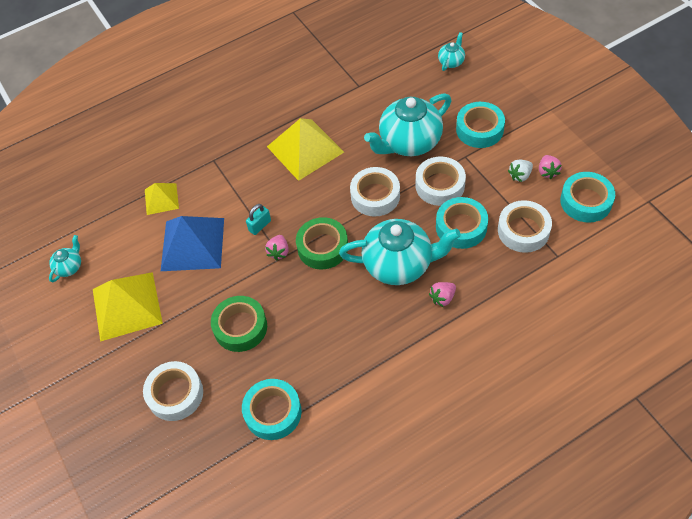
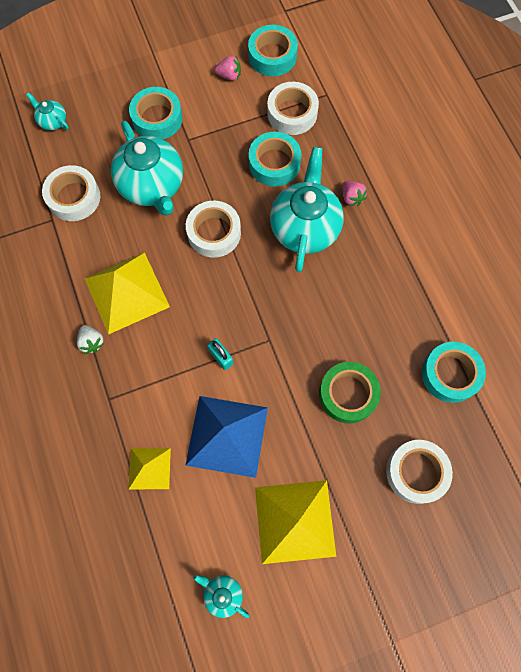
camera: 85 degrees left, 15 degrees up
pink strawberry [265,235,289,260] -> none
green tape [296,217,348,269] -> none
white tape [416,157,466,206] -> white tape moved to [42,165,100,221]
white strawberry [508,159,533,182] -> white strawberry moved to [77,325,104,354]

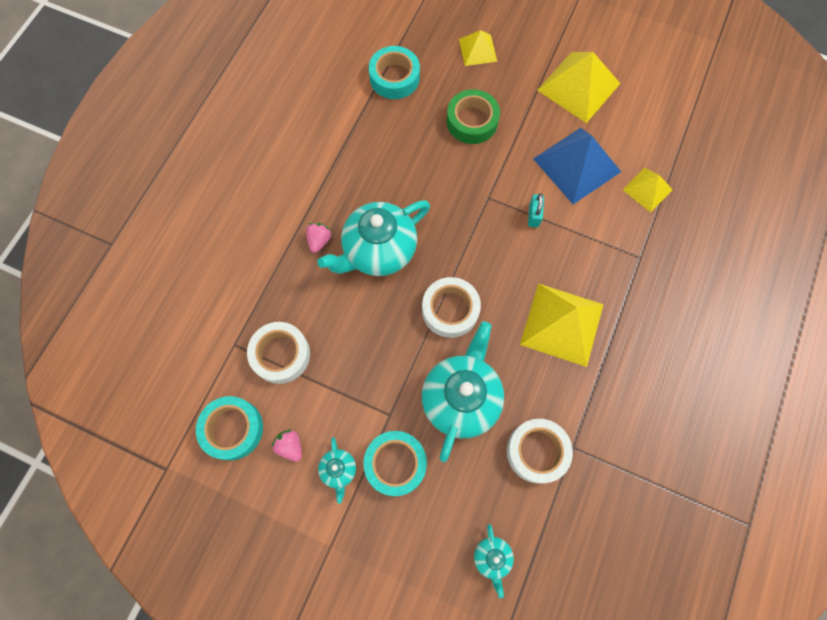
camera: 135 degrees left, 0 degrees up
white strawberry [77,325,104,354] -> none
turquoise teapot [193,575,249,618] -> turquoise teapot moved to [318,437,356,504]
turquoise tape [249,132,301,187] -> none
white tape [386,440,453,504] -> yellow pyramid [459,30,497,66]

